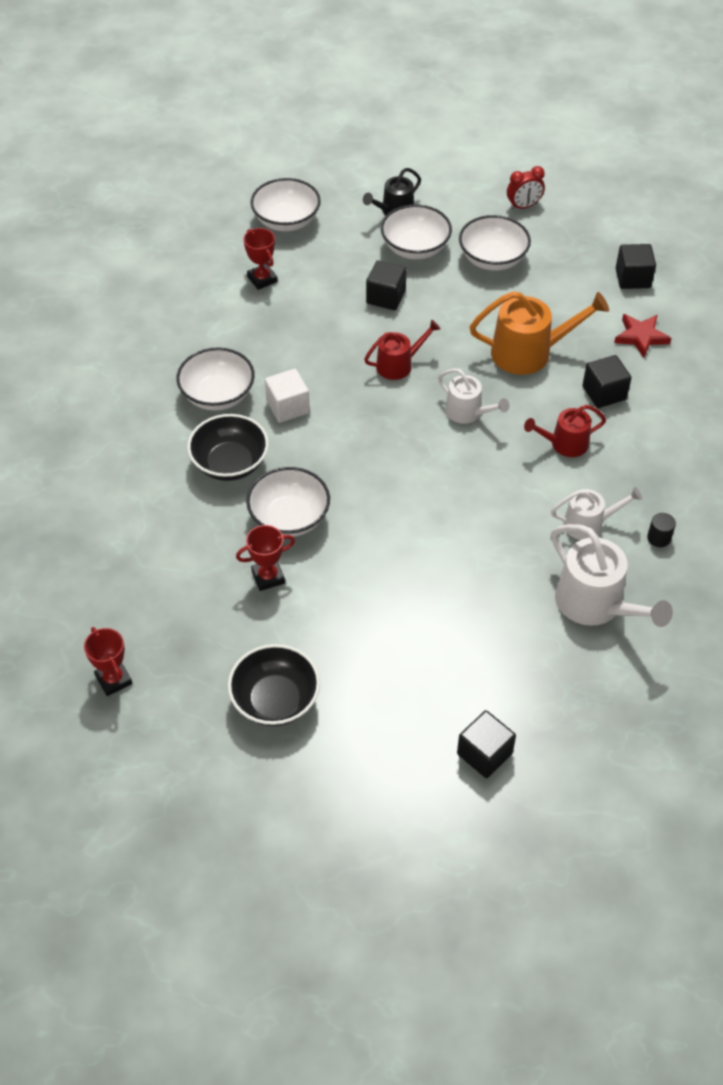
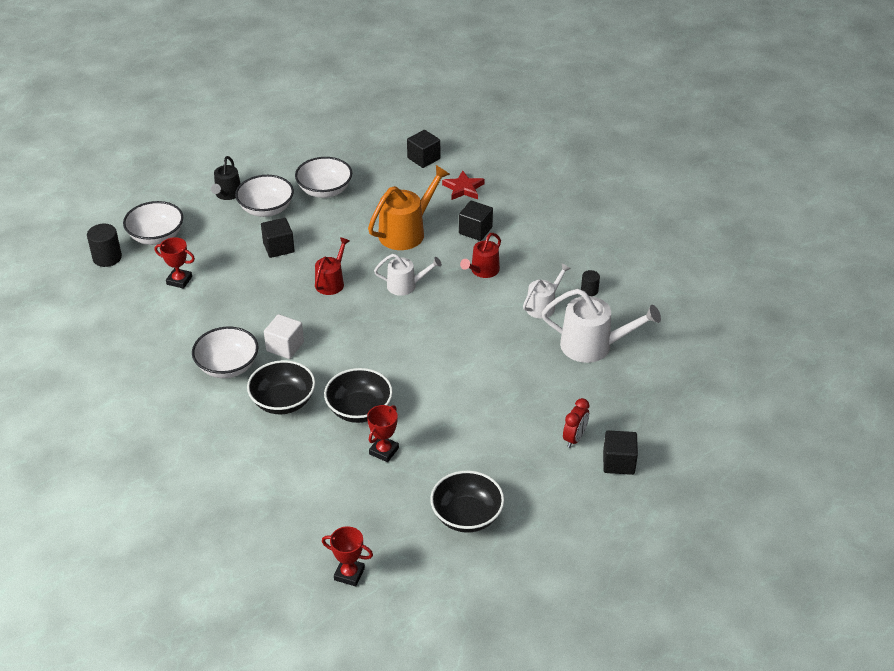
camera: 40 degrees left, 10 degrees down
white bowl [246,467,330,537] -> black bowl [324,368,393,423]
red clock [507,166,545,210] -> red clock moved to [563,398,589,448]
none -> black cylinder [87,224,122,267]

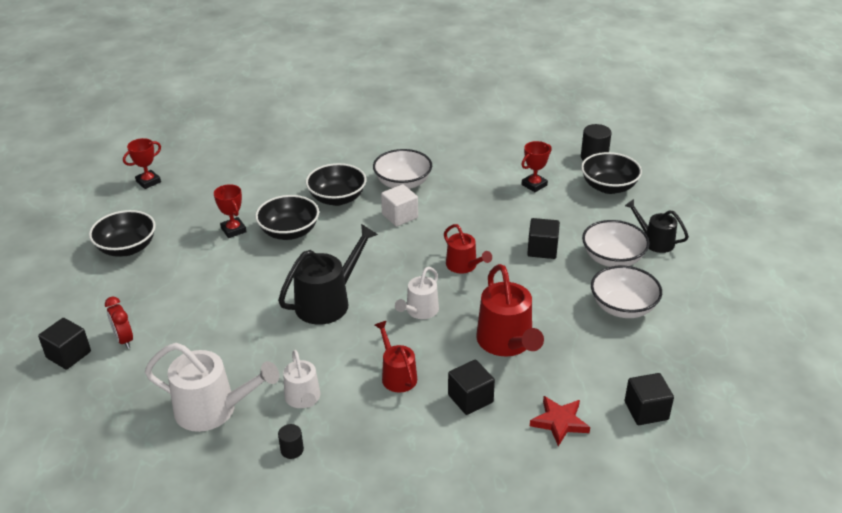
camera: 120 degrees right, 5 degrees down
white bowl [123,201,183,245] -> black bowl [581,152,642,194]
orange watering can [368,165,450,250] -> red watering can [476,264,544,356]
white watering can [542,289,661,363] -> white watering can turned 120 degrees counterclockwise [145,343,279,432]
none -> black watering can [278,224,378,325]

